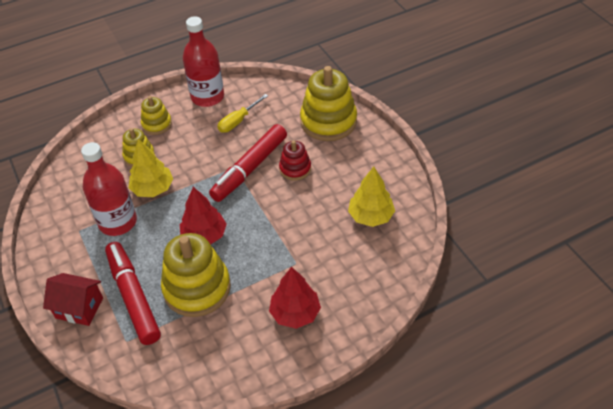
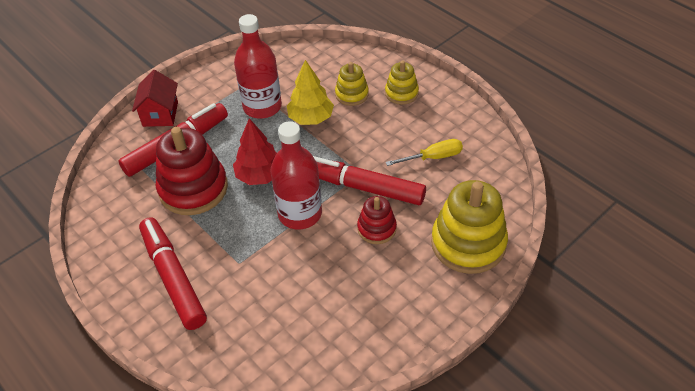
camera: 75 degrees right, 0 degrees up
yellow stacking toy [161,233,231,317] -> red stacking toy [156,127,228,215]
red bottle [183,16,224,107] -> red bottle moved to [270,121,322,229]
yellow screwdriver [217,94,268,133] -> yellow screwdriver turned 135 degrees clockwise [386,139,463,166]
red tree [269,267,321,329] -> red marker [139,217,207,330]
yellow tree [348,167,395,227] -> none

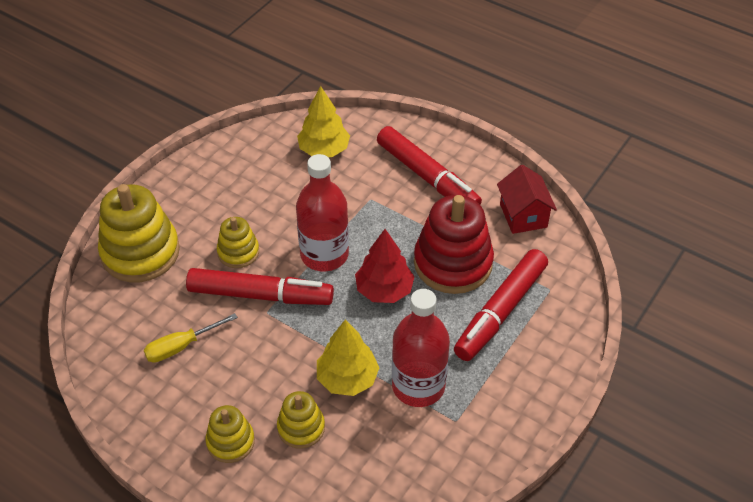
camera: 165 degrees right, 0 degrees up
red house [132,70,178,127] -> red house moved to [497,165,557,234]
red stacking toy [357,196,397,244] -> yellow stacking toy [217,217,259,268]
none -> yellow tree [297,86,350,157]

